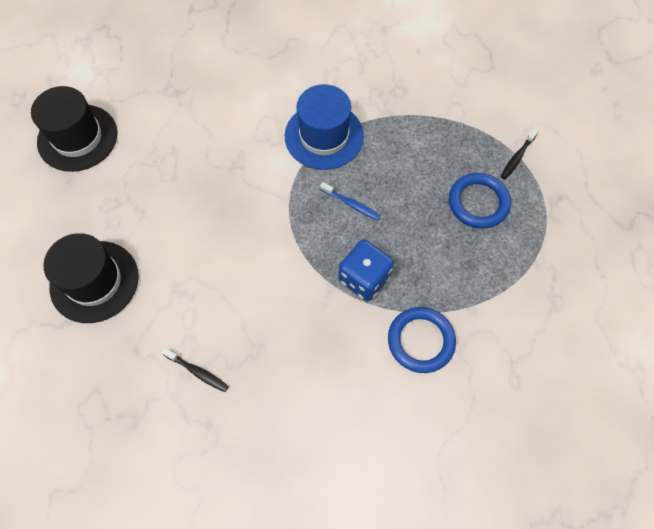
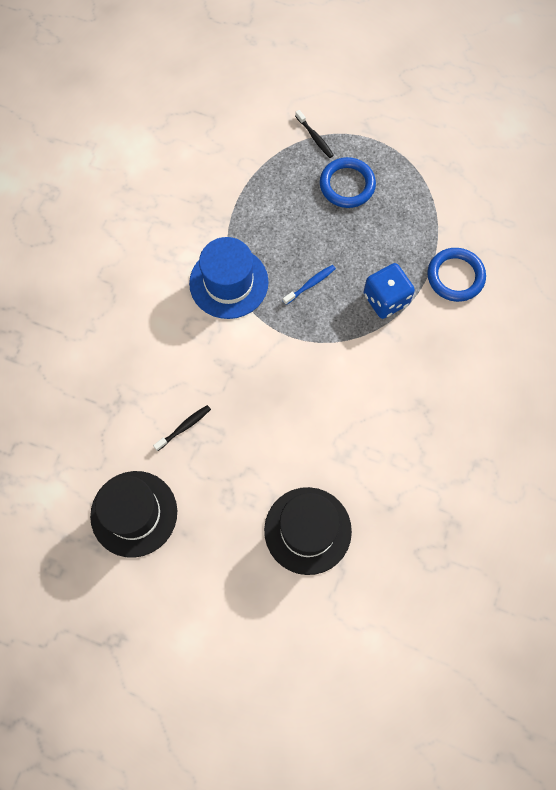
camera: 70 degrees left, 5 degrees up
black toothbrush [161,348,229,392] -> black toothbrush moved to [153,405,211,451]

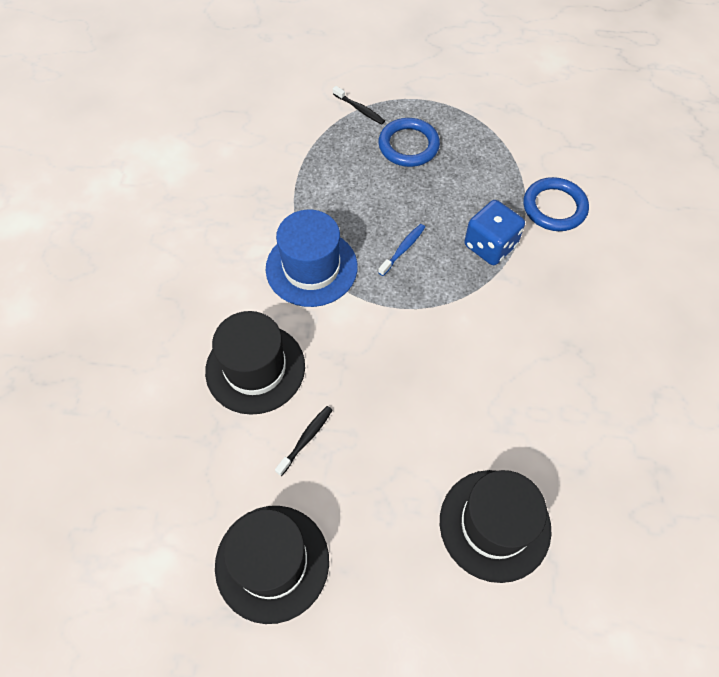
camera: 15 degrees left, 10 degrees down
none -> black hat [205,311,305,415]

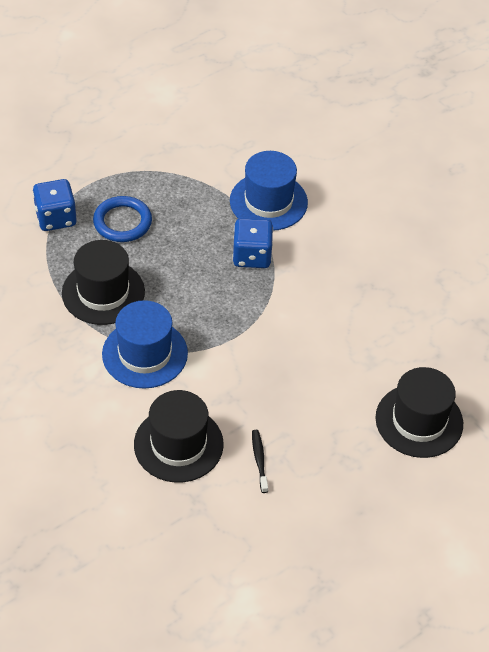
camera: 45 degrees left, 10 degrees down
black hat [215,506,329,624] -> black hat moved to [62,240,145,325]
black toothbrush [333,86,385,125] -> blue dice [33,179,77,231]
blue toothbrush [378,224,425,276] -> none
blue ring [523,177,589,231] -> blue hat [230,151,308,231]

